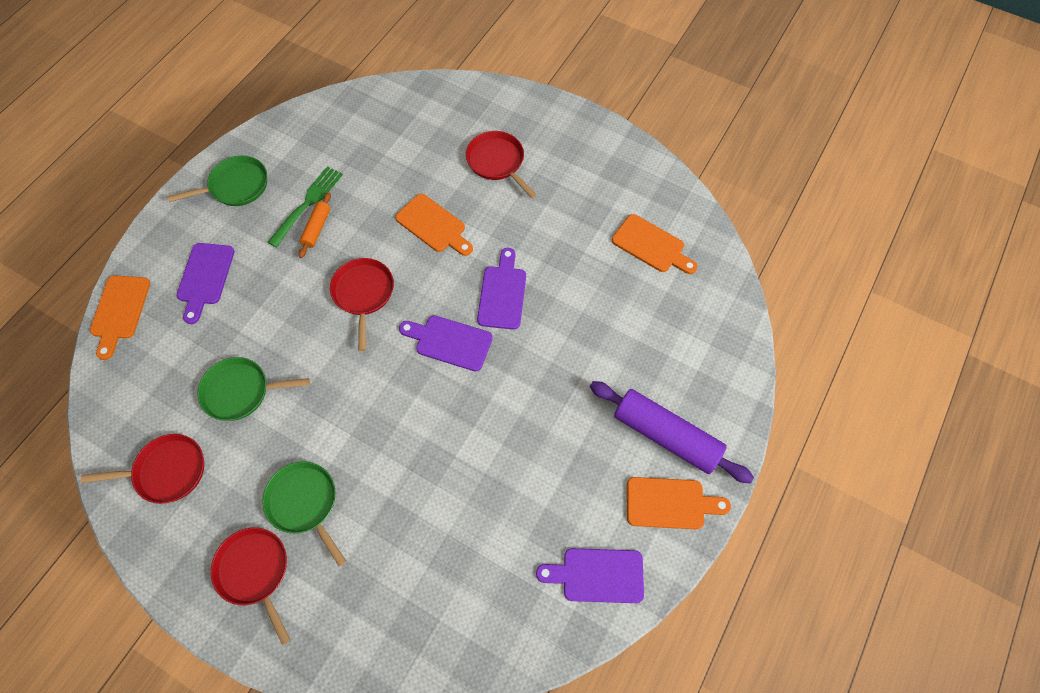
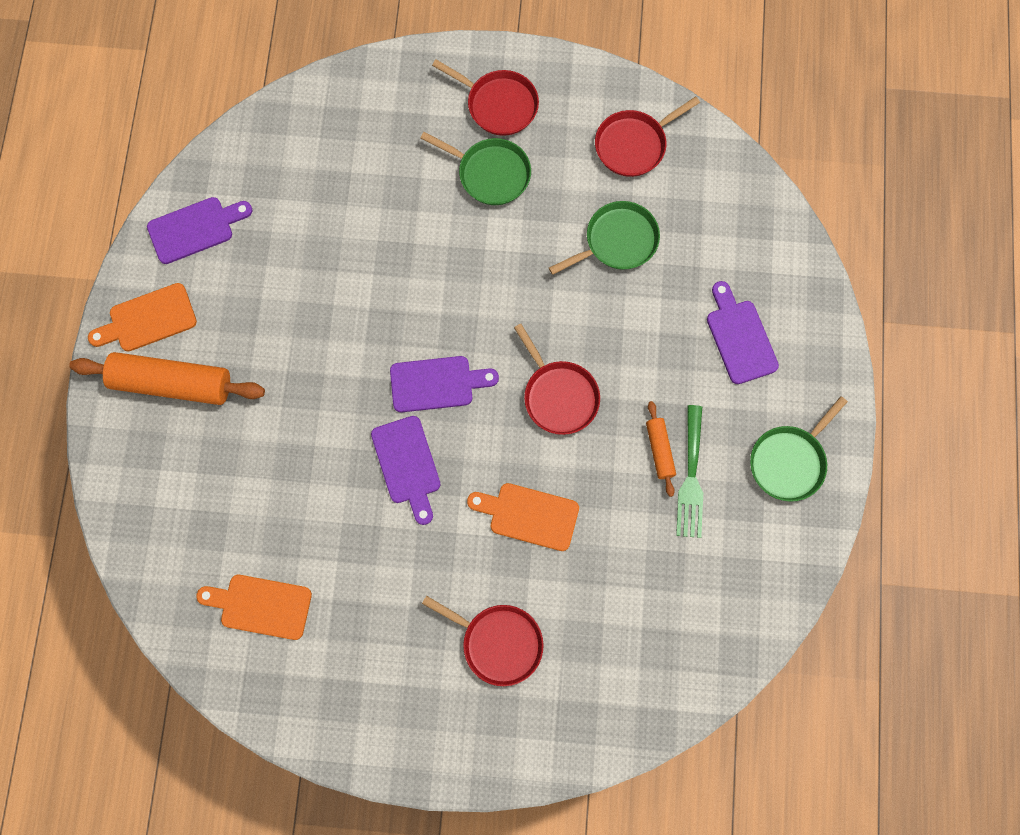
camera: 155 degrees right, 10 degrees up
orange cutting board [90,275,150,360] -> none
purple rolling pin [590,381,754,483] -> orange rolling pin [69,352,265,405]

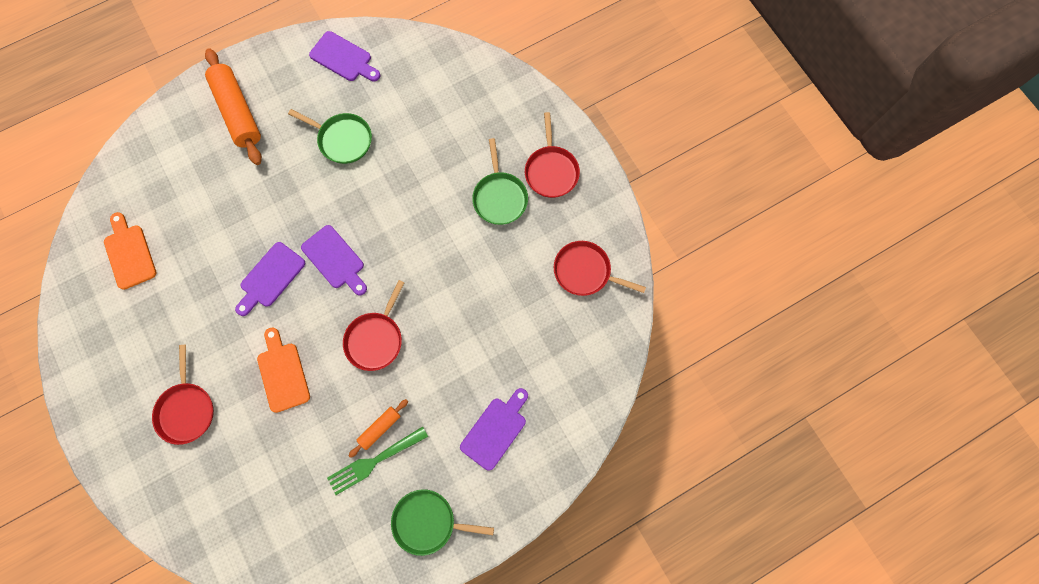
camera: 55 degrees right, 0 degrees up
orange cutting board [88,283,197,351] -> none
green pan [549,201,660,275] -> green pan moved to [288,109,372,164]

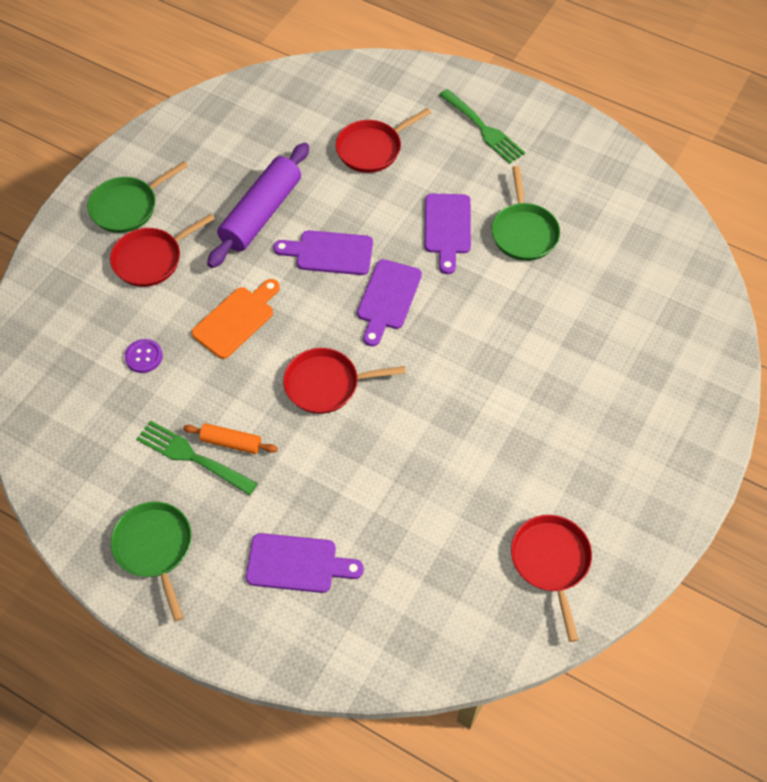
camera: 60 degrees right, 15 degrees down
orange cutting board [104,212,156,290] -> none
orange rolling pin [205,48,262,165] -> green fork [439,89,525,164]
purple cutting board [309,31,380,82] -> purple cutting board moved to [424,194,471,274]
green pan [472,138,528,225] -> green pan moved to [87,161,188,233]
red pan [525,112,580,198] -> red pan moved to [336,108,431,173]
none -> purple button [125,339,163,373]
none -> purple rolling pin [207,143,309,268]

